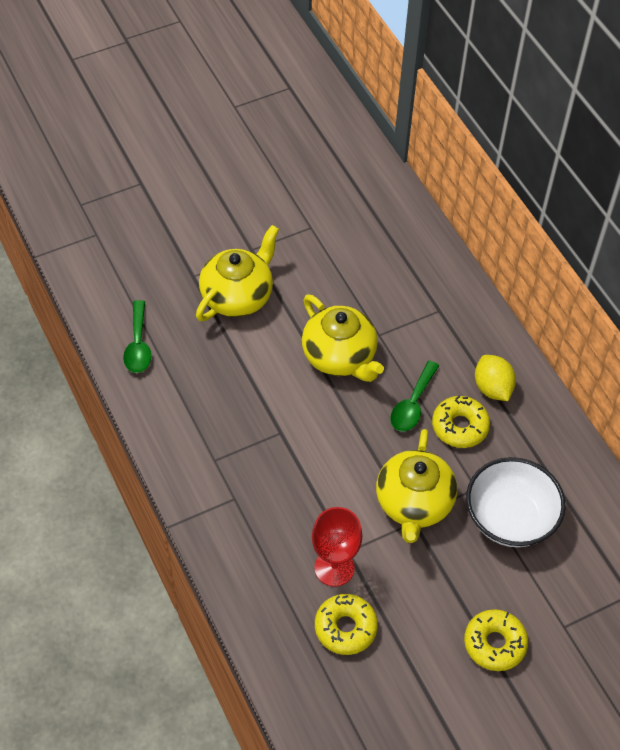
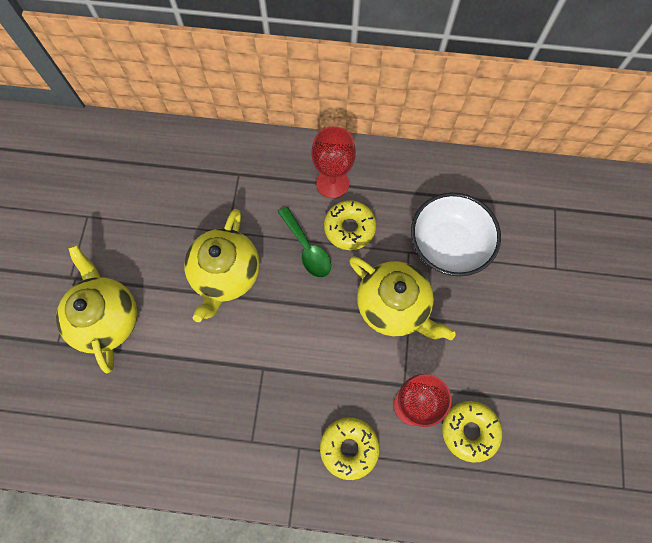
camera: 55 degrees left, 15 degrees up
green spoon [123,300,151,373] -> none
yellow teapot [302,294,384,382] -> yellow teapot turned 105 degrees clockwise [184,209,260,322]
yellow donut [464,609,528,671] -> yellow donut moved to [320,417,380,480]
yellow lemon [475,355,516,401] -> red goblet [311,126,356,199]

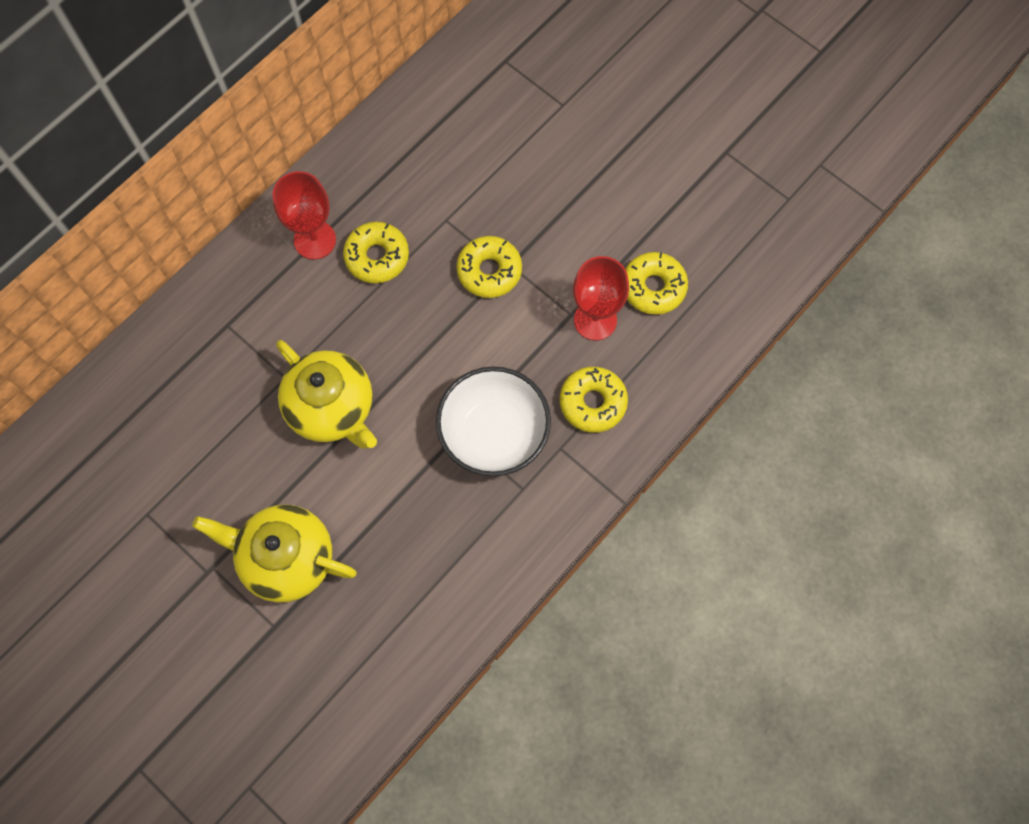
camera: 55 degrees left, 0 degrees up
green spoon [278,207,331,278] -> none
yellow teapot [349,256,456,340] -> yellow donut [456,236,522,298]
white bowl [411,193,501,276] -> white bowl moved to [436,366,551,476]

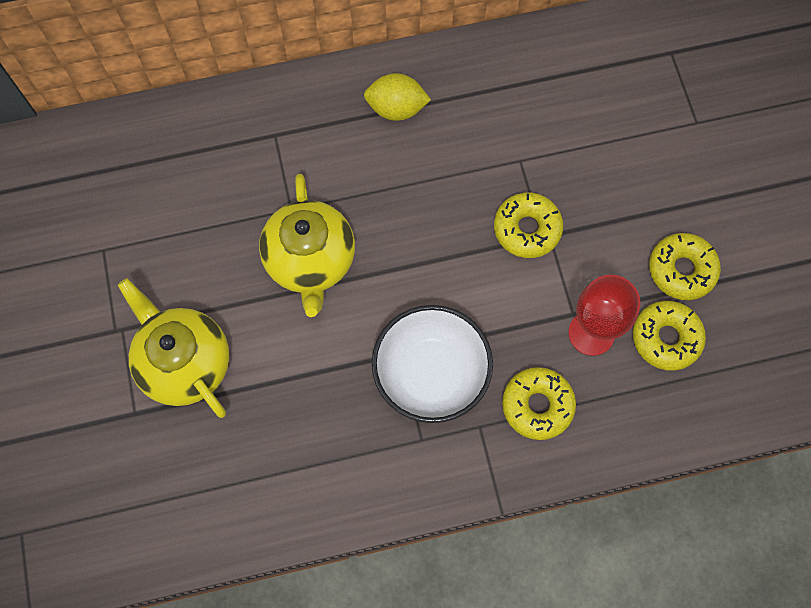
camera: 35 degrees right, 0 degrees up
red goblet [272,171,336,259] -> yellow lemon [364,73,431,121]
yellow donut [343,222,409,283] -> yellow donut moved to [649,233,721,300]

